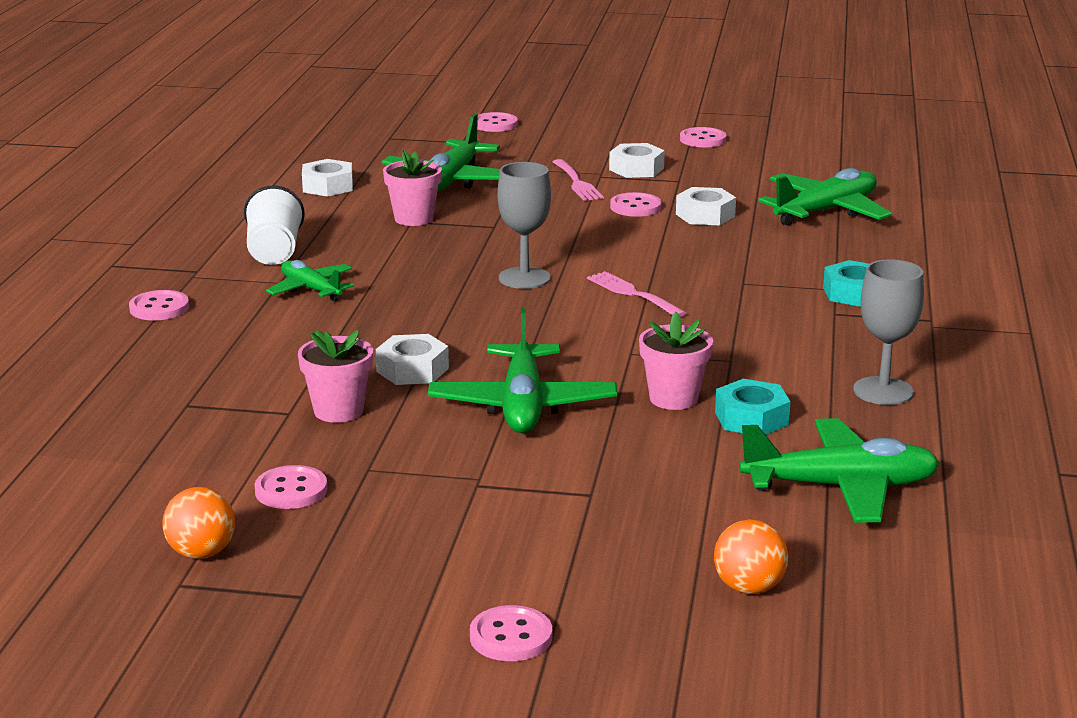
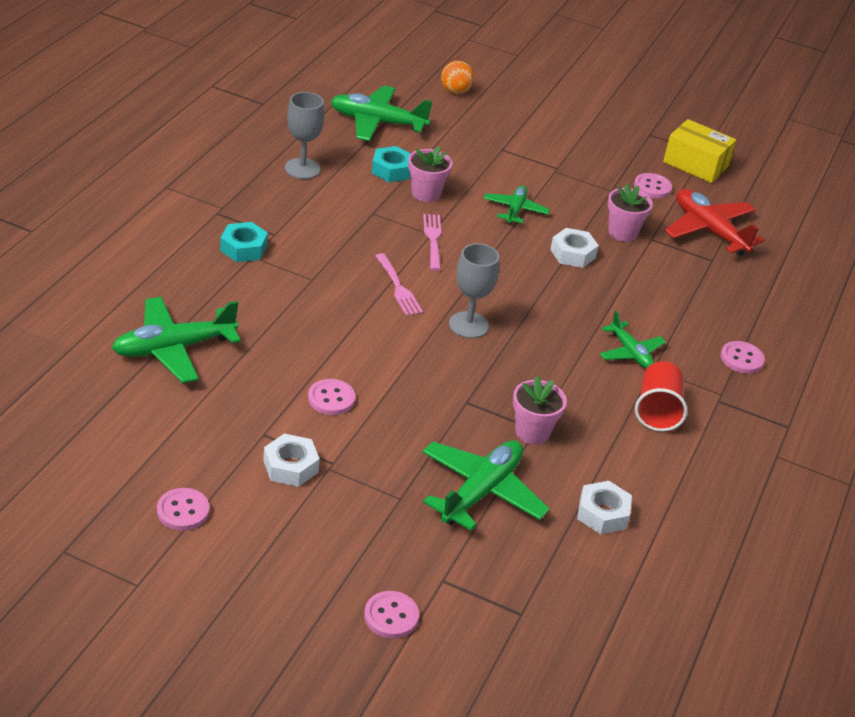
camera: 170 degrees left, 15 degrees up
orange ball [162,487,235,559] -> yellow box [663,119,736,183]
white cup [244,186,305,265] -> red cup [635,362,687,431]
green plane [428,308,618,433] -> green plane [484,185,550,225], size x0.60
pink button [470,605,552,661] -> none
pink fork [553,159,604,201] -> pink fork moved to [423,214,441,271]
white nut [676,187,736,225] -> none
none -> red plane [665,189,764,256]

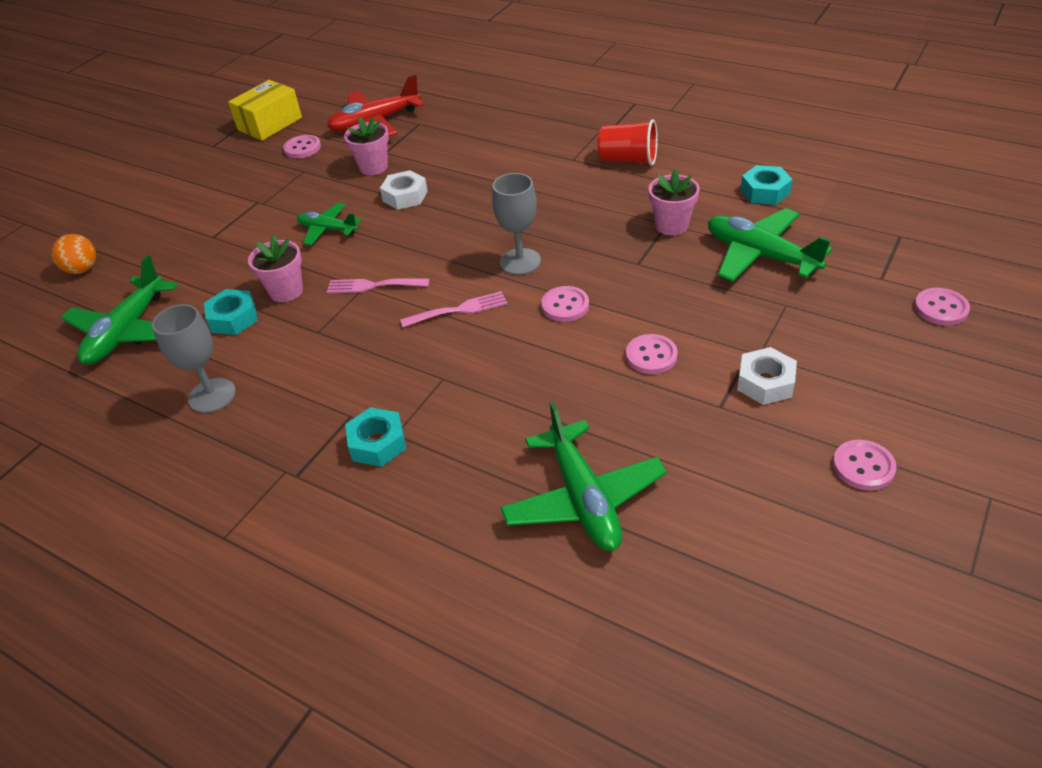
camera: 75 degrees left, 5 degrees up
white nut [577,481,632,534] -> turquoise nut [741,165,793,205]
green plane [600,311,666,369] -> none
pink button [721,341,765,374] -> pink button moved to [541,286,589,322]

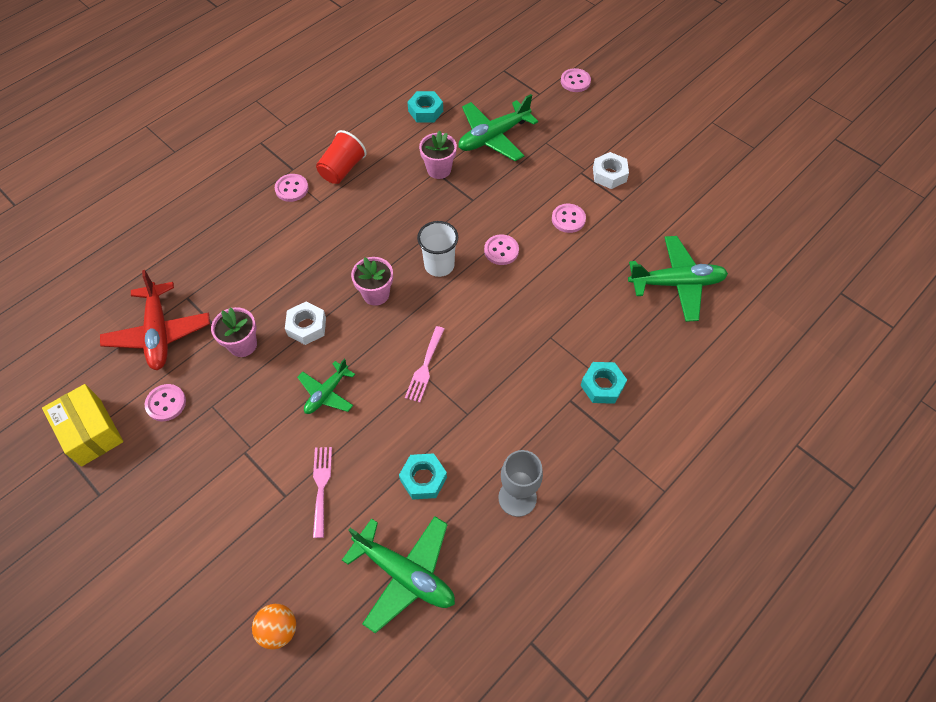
camera: 80 degrees left, 15 degrees up
pink flower pot [248,235,303,302] -> pink flower pot moved to [351,257,393,306]
pink fork [400,291,507,327] -> pink fork moved to [313,447,332,538]
grey goblet [492,173,541,275] -> white cup [417,221,458,277]
pink button [833,440,897,491] -> pink button moved to [275,174,309,202]

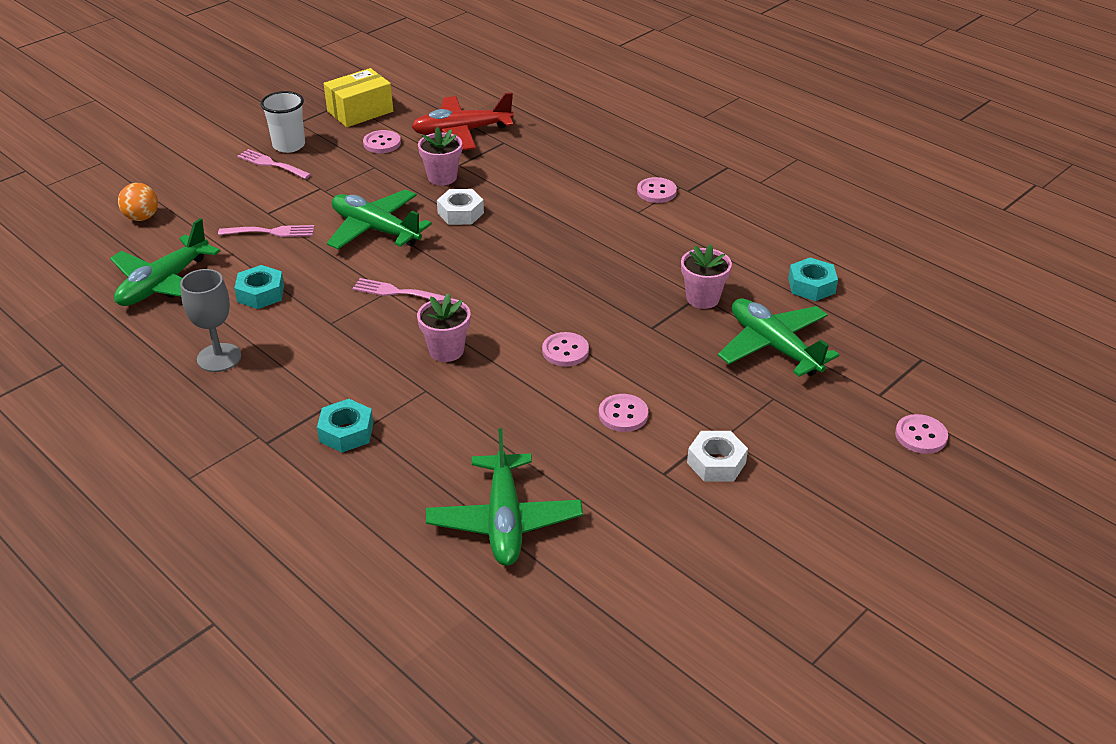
camera: 90 degrees right, 20 degrees down
green plane [297,359,355,414] -> green plane [327,189,432,249], size x1.68
red cup [316,130,367,184] -> none
pink flower pot [351,257,393,306] -> pink flower pot moved to [417,293,470,362]
white cup [417,221,458,277] -> white cup moved to [261,91,305,153]
none -> pink fork [237,149,311,179]

